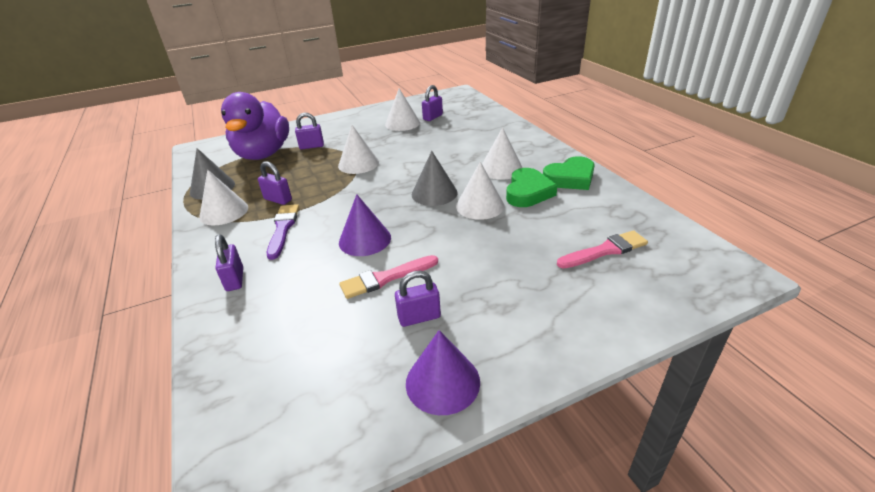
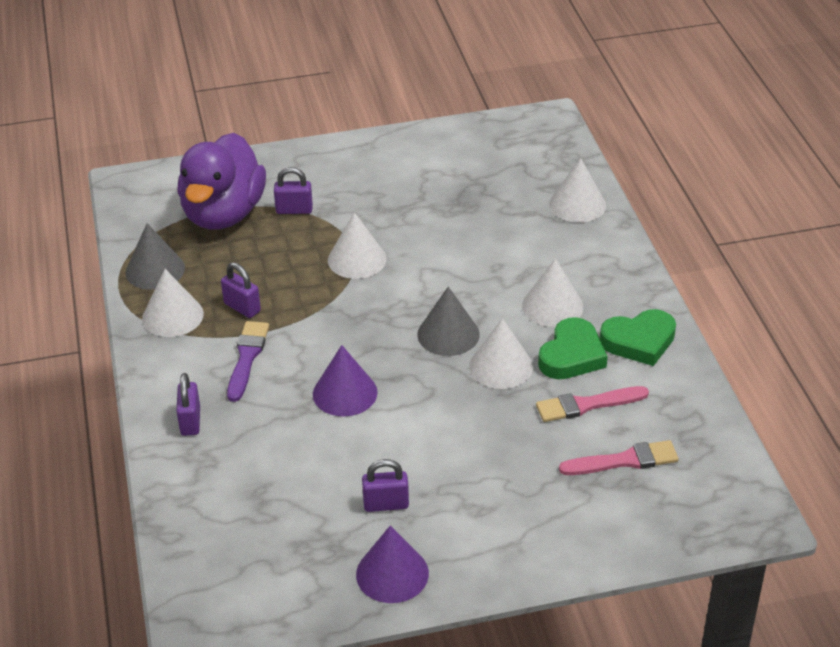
camera: 10 degrees right, 5 degrees up
pink brush [339,255,438,299] -> pink brush moved to [536,386,649,422]
white cone [385,88,420,131] -> white cone moved to [549,158,606,223]
purple padlock [422,85,443,121] -> none

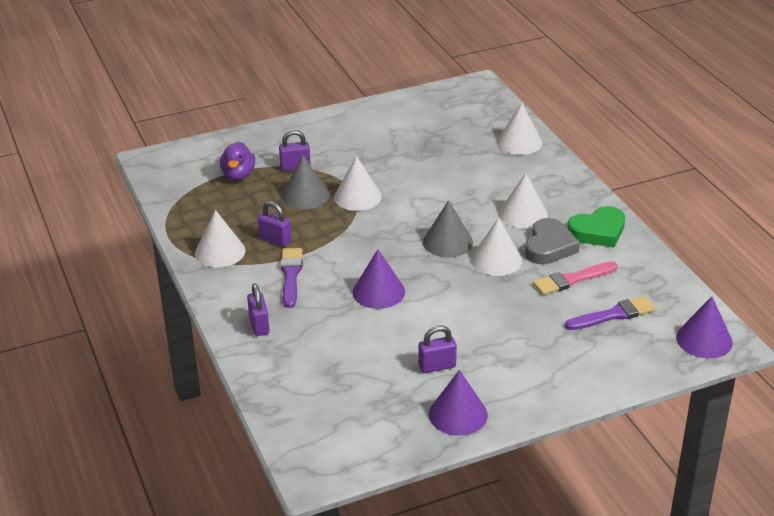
camera: 10 degrees left, 5 degrees down
grey cone [125,223,185,290] -> grey cone moved to [282,155,329,209]
purple duck [177,133,266,230] -> purple duck [220,142,255,180], size x0.51
green heart [538,317,608,379] -> grey heart [525,218,580,264]
pink brush [559,440,679,475] -> purple brush [565,296,655,330]
none -> purple cone [676,296,733,358]

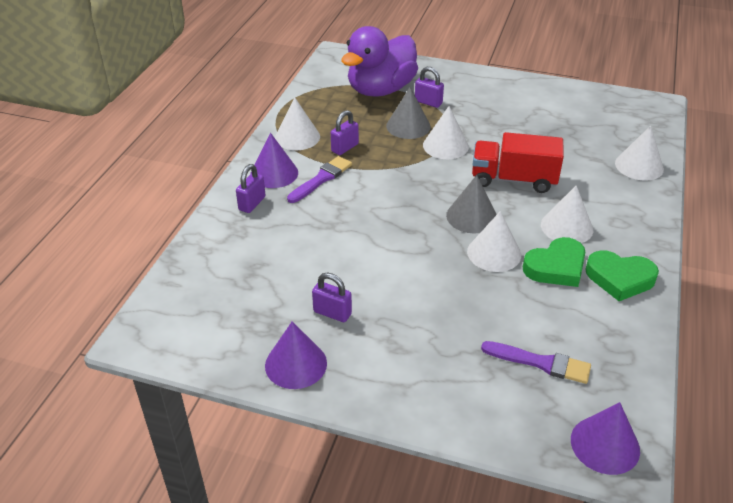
camera: 40 degrees right, 5 degrees up
purple duck [220,142,255,180] -> purple duck [341,26,418,97], size x1.97
purple padlock [258,201,292,247] -> purple padlock turned 60 degrees clockwise [331,110,359,155]
purple cone [353,249,405,309] -> purple cone moved to [251,133,298,188]
grey heart [525,218,580,264] -> green heart [523,237,585,287]
pink brush [533,261,618,295] -> none
none -> red truck [472,132,564,193]

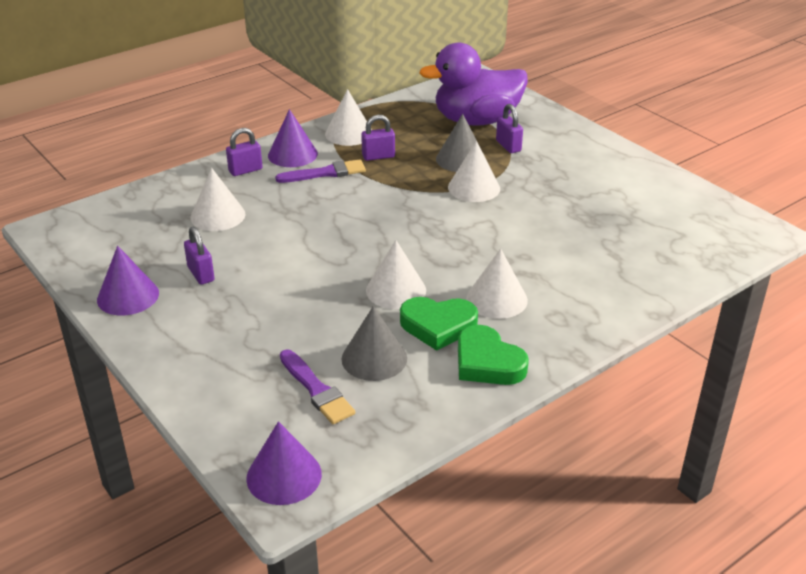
camera: 35 degrees right, 5 degrees down
grey cone [446,175,497,233] -> grey cone moved to [341,306,407,381]
red truck [472,132,564,193] -> none
white cone [615,126,664,181] -> white cone moved to [190,168,246,231]

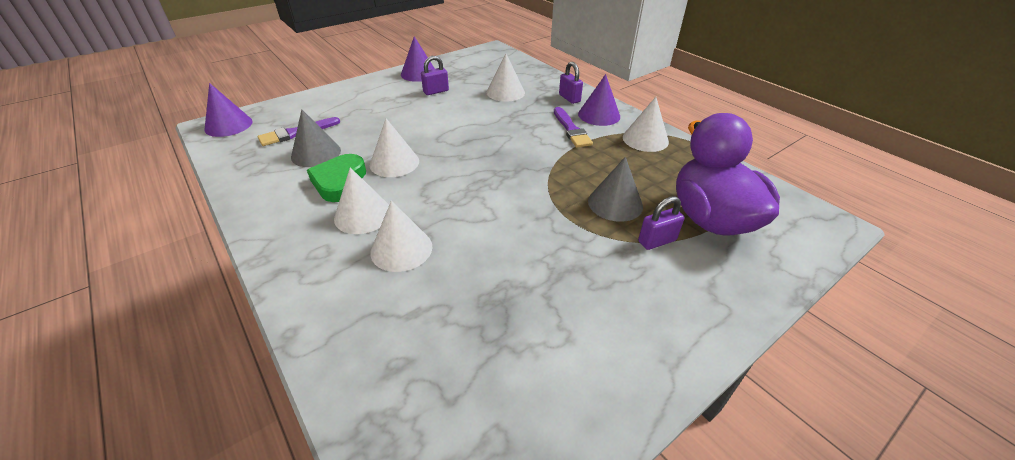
camera: 90 degrees right, 5 degrees up
purple padlock [361,115,395,161] -> none
white cone [448,141,500,202] -> white cone moved to [370,201,433,272]
green heart [458,325,529,385] -> none

